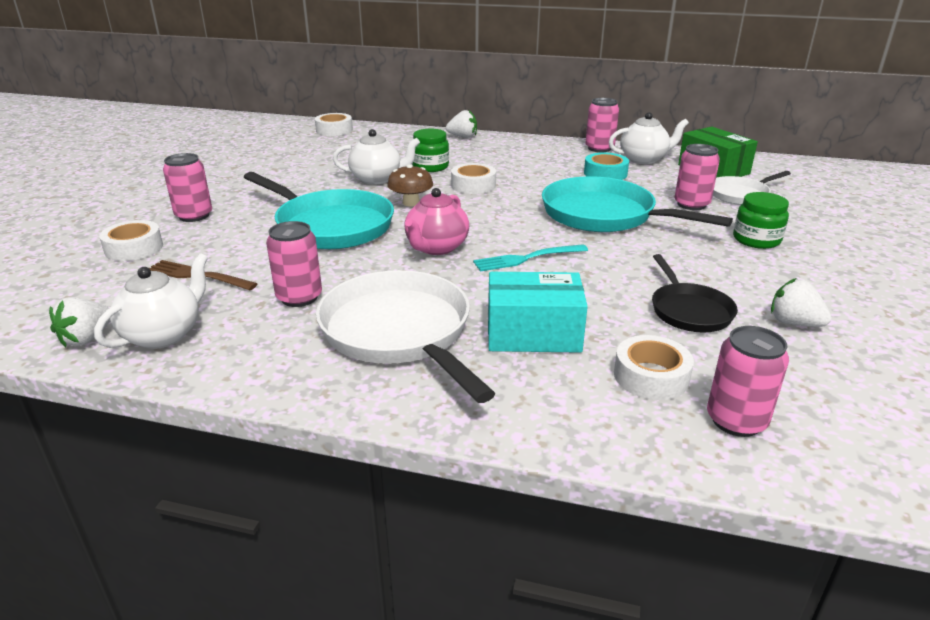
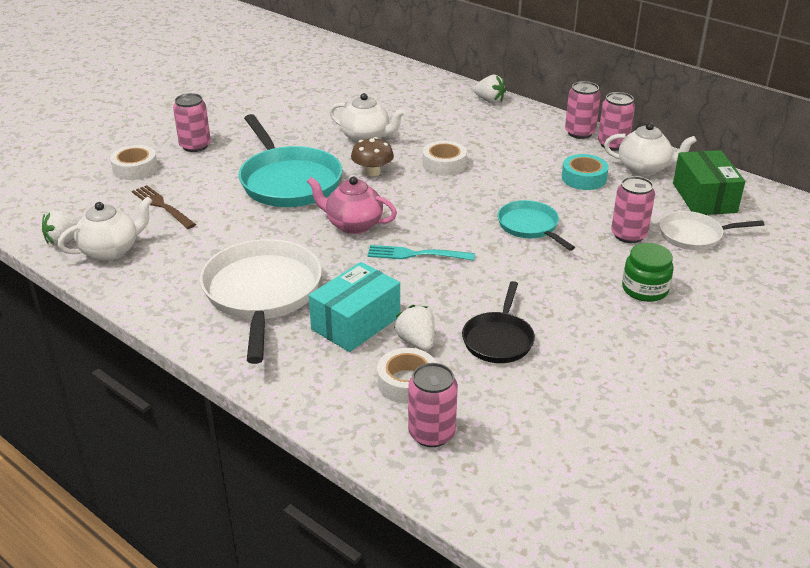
camera: 25 degrees right, 5 degrees up
pink can [266,221,322,307] -> pink can moved to [565,81,601,139]
white tape [315,113,353,136] -> none
pink teapot [404,188,469,255] -> pink teapot turned 60 degrees clockwise [307,176,397,234]
green jar [412,129,449,172] -> none
turquoise box [488,272,588,353] -> turquoise box turned 75 degrees counterclockwise [309,262,400,352]
turquoise pan [542,176,733,232] -> turquoise pan [497,200,575,251], size x0.56
white strawberry [771,278,832,327] -> white strawberry moved to [394,305,435,351]

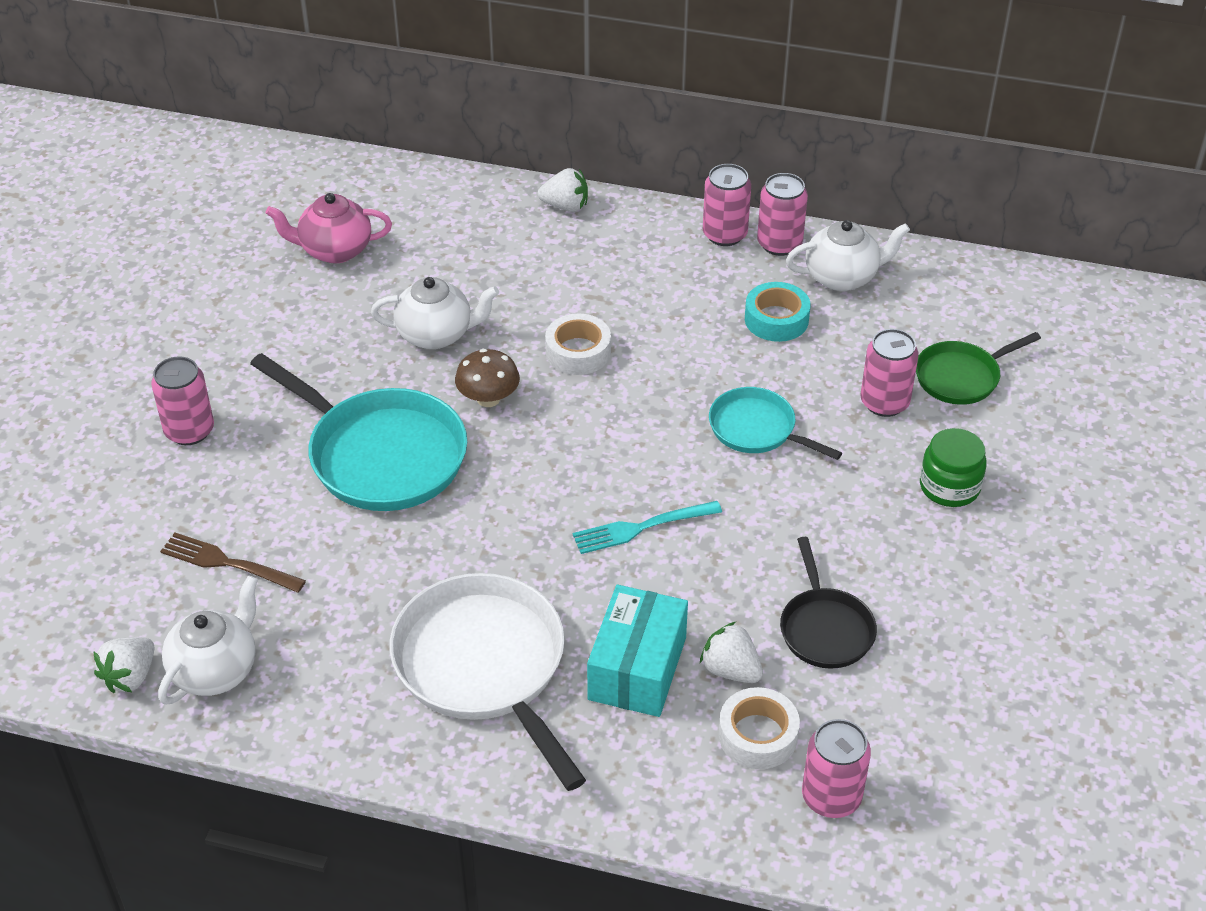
camera: 25 degrees left, 10 degrees up
white tape [110,145,158,180] -> none
pink teapot [307,176,397,234] -> pink teapot moved to [265,193,392,263]
white pan [659,211,764,250] -> green pan [916,332,1041,405]
green box [673,150,745,215] -> none

